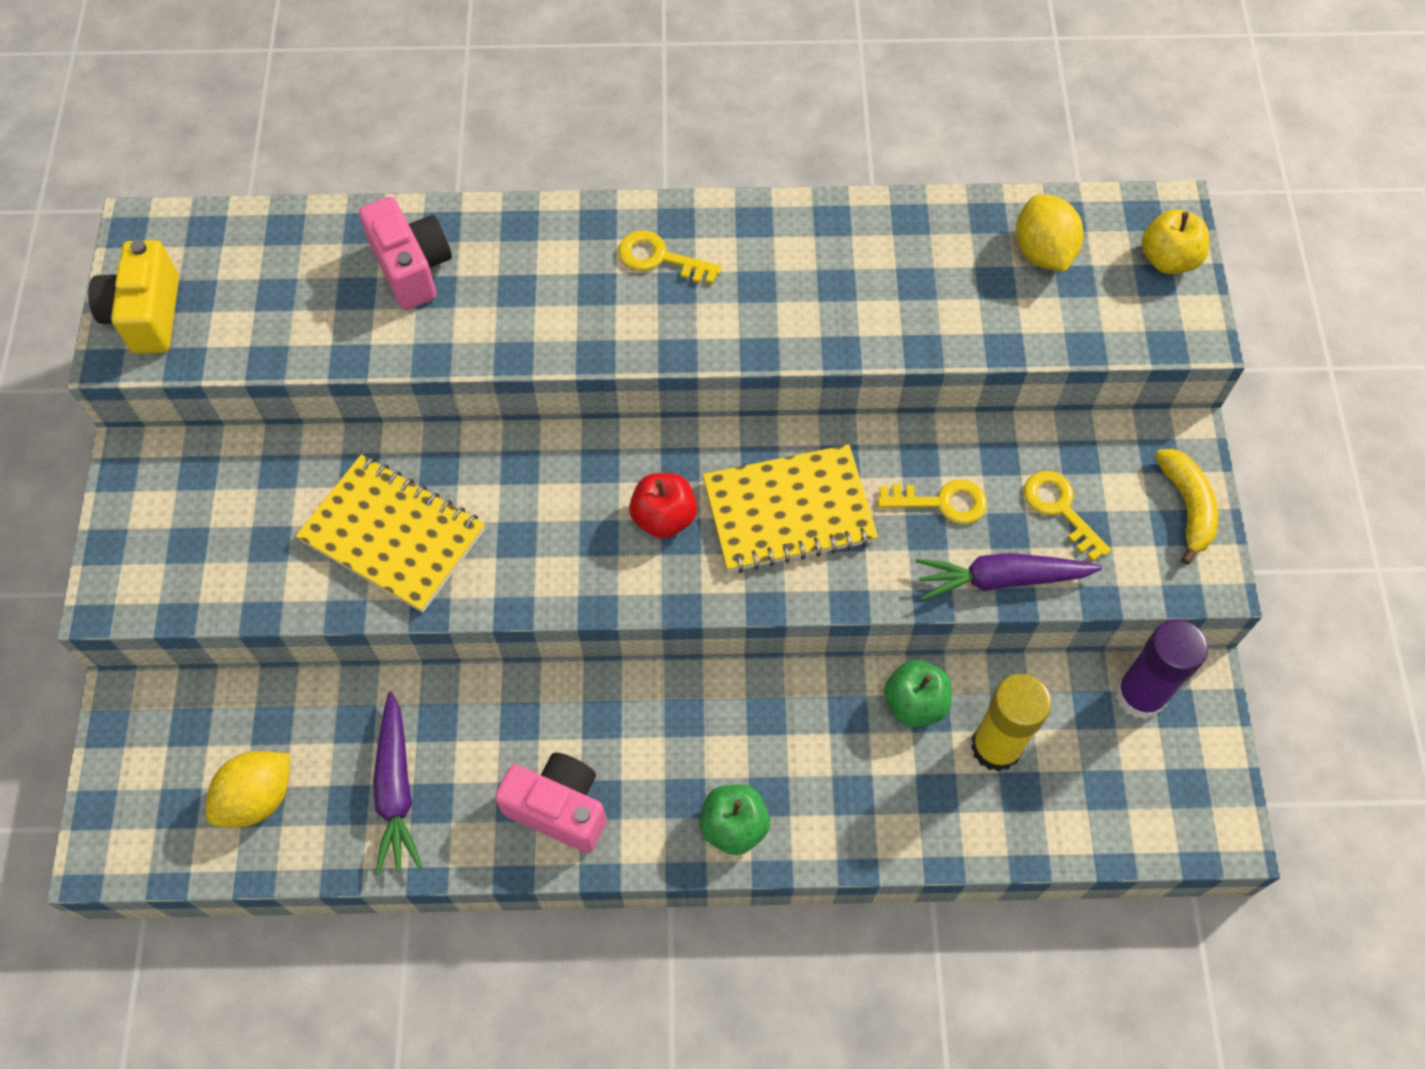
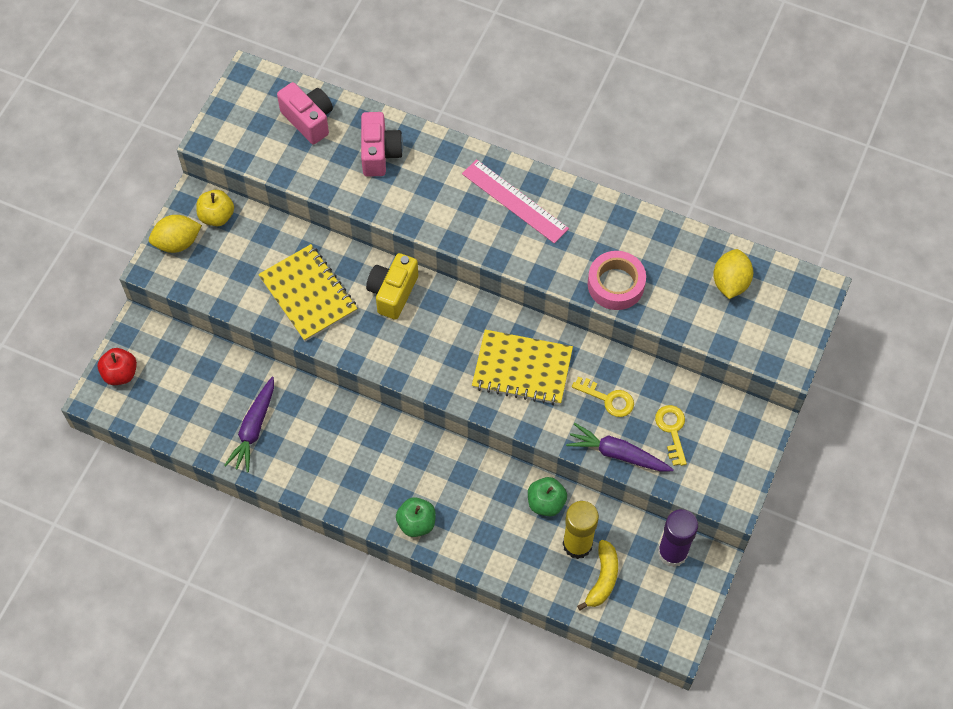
camera: 25 degrees right, 0 degrees up
yellow camera [88,240,179,354] -> yellow camera moved to [366,253,418,320]
yellow lemon [206,751,290,827] -> yellow lemon moved to [149,215,202,253]
pink camera [495,753,606,853] -> pink camera moved to [277,82,333,144]
yellow key [618,230,722,284] -> pink ruler [462,159,569,244]
red apple [629,473,697,539] -> red apple moved to [98,348,137,385]
yellow apple [1142,210,1209,274] -> yellow apple moved to [196,190,234,226]
yellow banana [1155,449,1218,565] -> yellow banana moved to [577,540,618,611]
none -> pink tape [588,251,646,310]

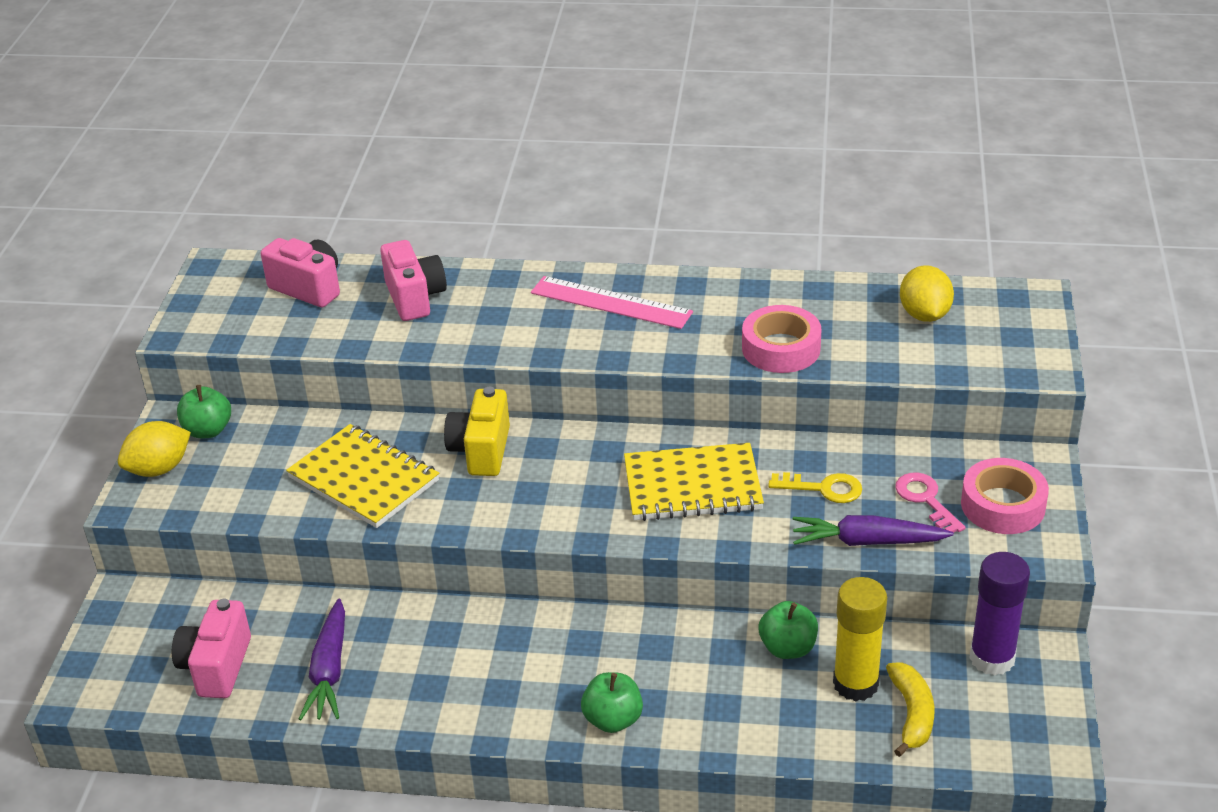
camera: 15 degrees left, 25 degrees down
red apple [98,348,137,385] -> none
yellow apple [196,190,234,226] -> green apple [177,385,231,438]
yellow key [655,405,687,466] -> pink key [895,473,965,533]
none -> pink camera [172,598,251,698]
none -> pink tape [961,458,1049,534]

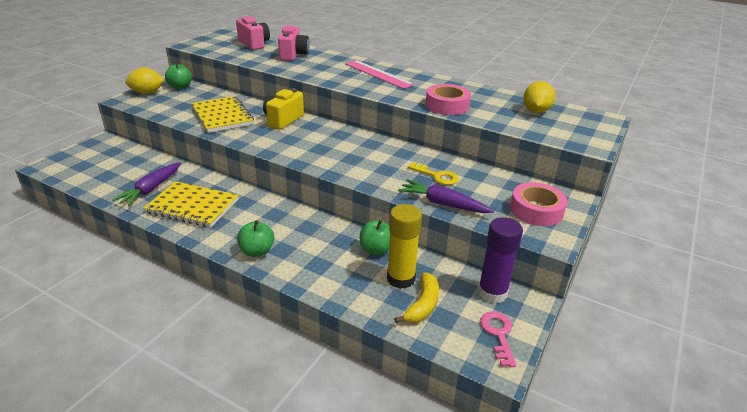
camera: 20 degrees right, 5 degrees down
pink camera [172,598,251,698] -> none
yellow notebook [624,443,764,521] -> yellow notebook moved to [143,181,239,228]
pink key [895,473,965,533] -> pink key moved to [480,311,516,367]

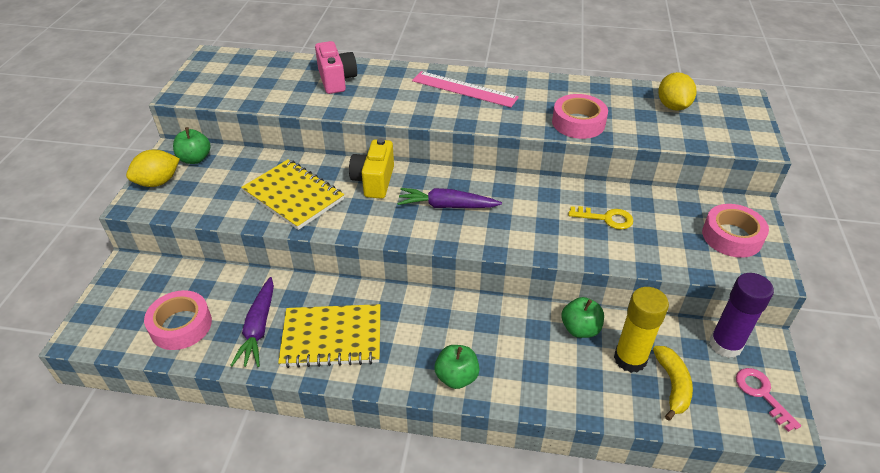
camera: 20 degrees left, 10 degrees up
pink camera [236,16,270,50] -> none
purple carrot [398,179,494,213] -> purple carrot moved to [397,188,502,208]
none -> pink tape [144,290,212,350]

